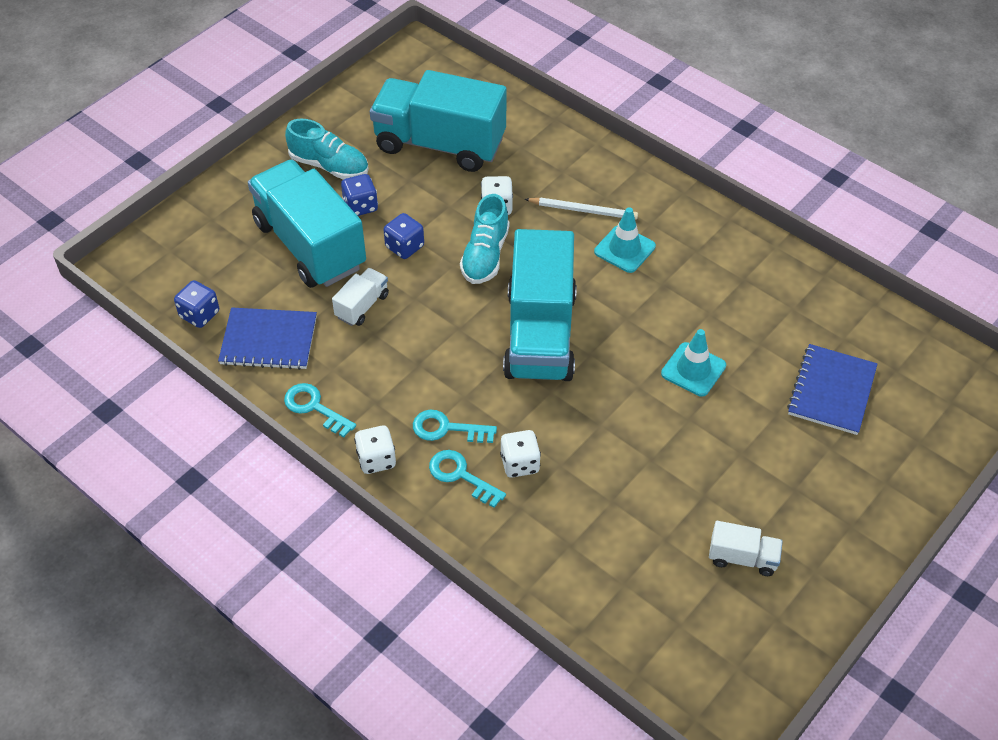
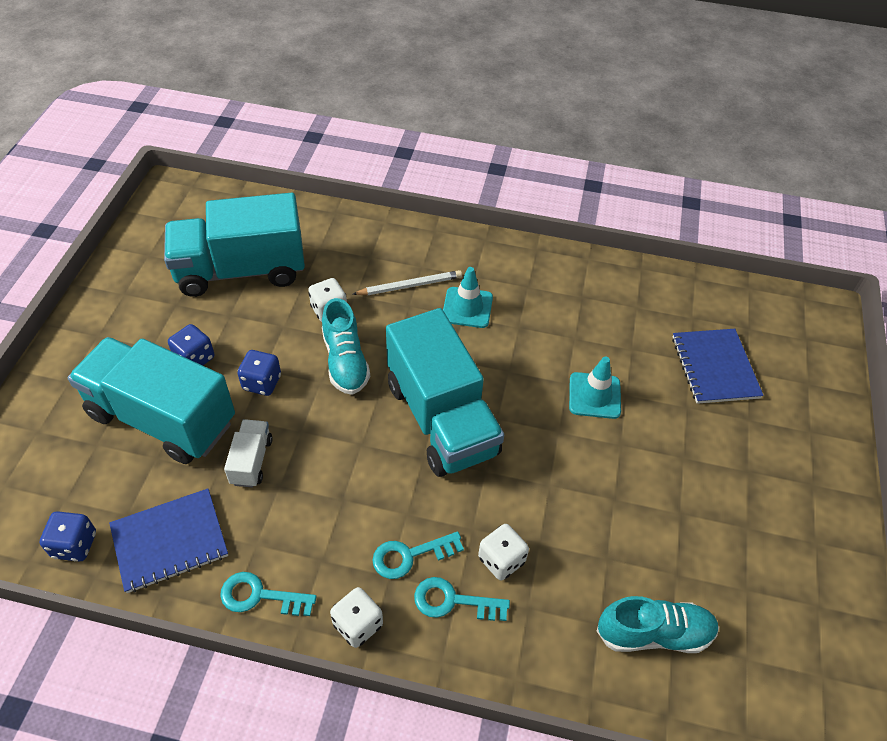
camera: 30 degrees left, 0 degrees up
turquoise shoe [285,119,369,180] -> turquoise shoe moved to [597,596,719,653]
white truck [709,521,783,576] -> none

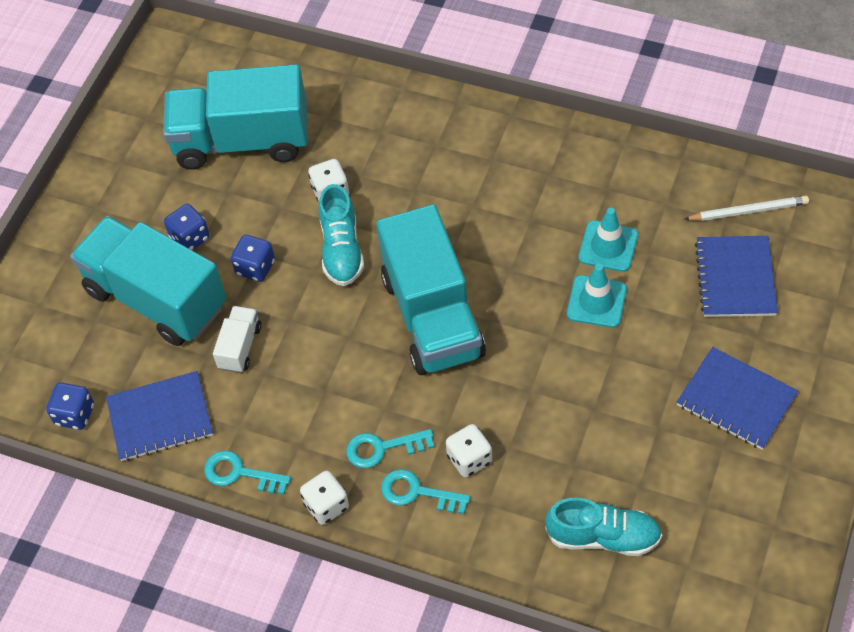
camera: 15 degrees right, 5 degrees up
white pencil [352,270,462,295] -> white pencil moved to [684,196,809,221]
turquoise traffic cone [443,267,493,328] -> turquoise traffic cone moved to [578,208,638,272]
none -> blue notebook [677,347,798,450]

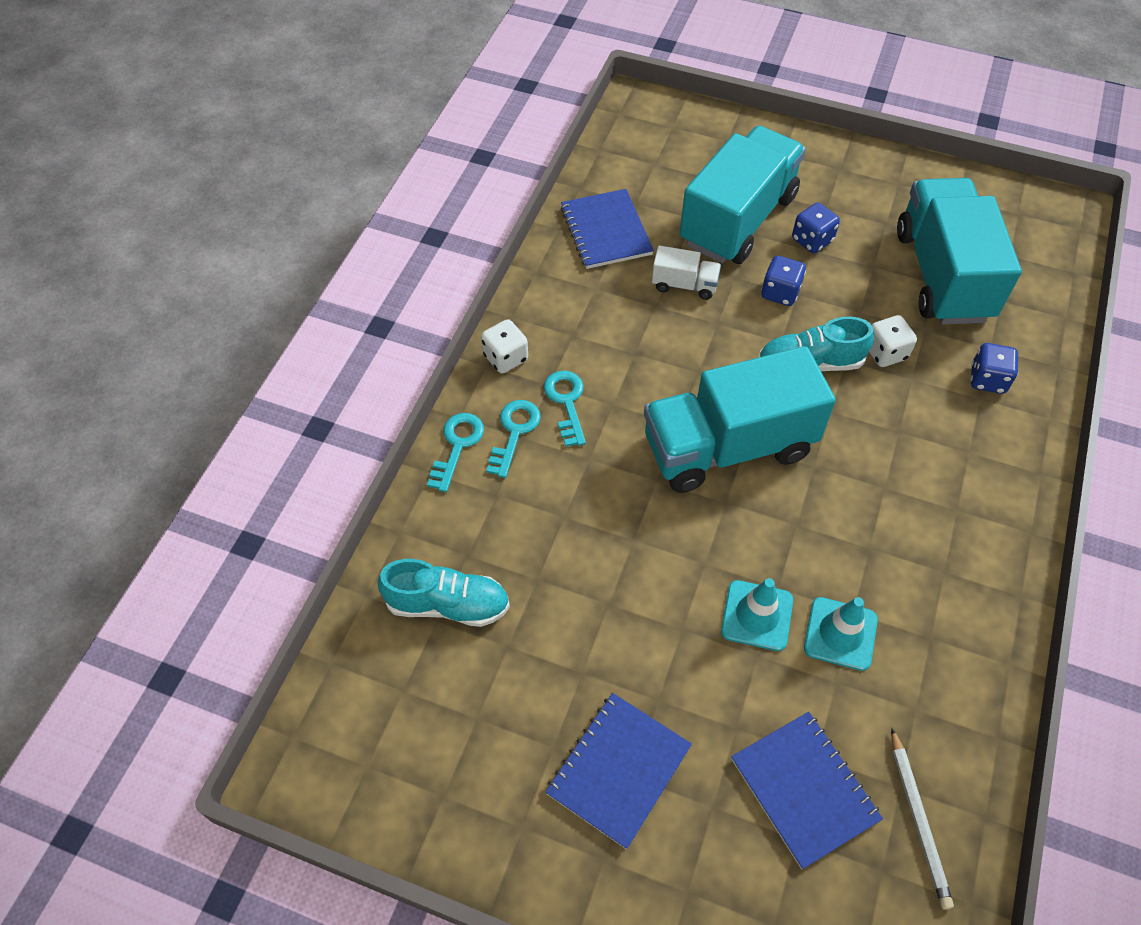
camera: 85 degrees right, 0 degrees up
blue dice [46,382,94,430] -> blue dice moved to [970,343,1018,394]
turquoise key [204,450,291,495] -> turquoise key moved to [427,413,484,492]
white dice [446,424,492,477] -> none
turquoise shoe [545,498,662,556] -> turquoise shoe turned 90 degrees counterclockwise [378,559,510,627]
blue notebook [695,236,778,317] -> blue notebook turned 60 degrees clockwise [731,712,883,869]

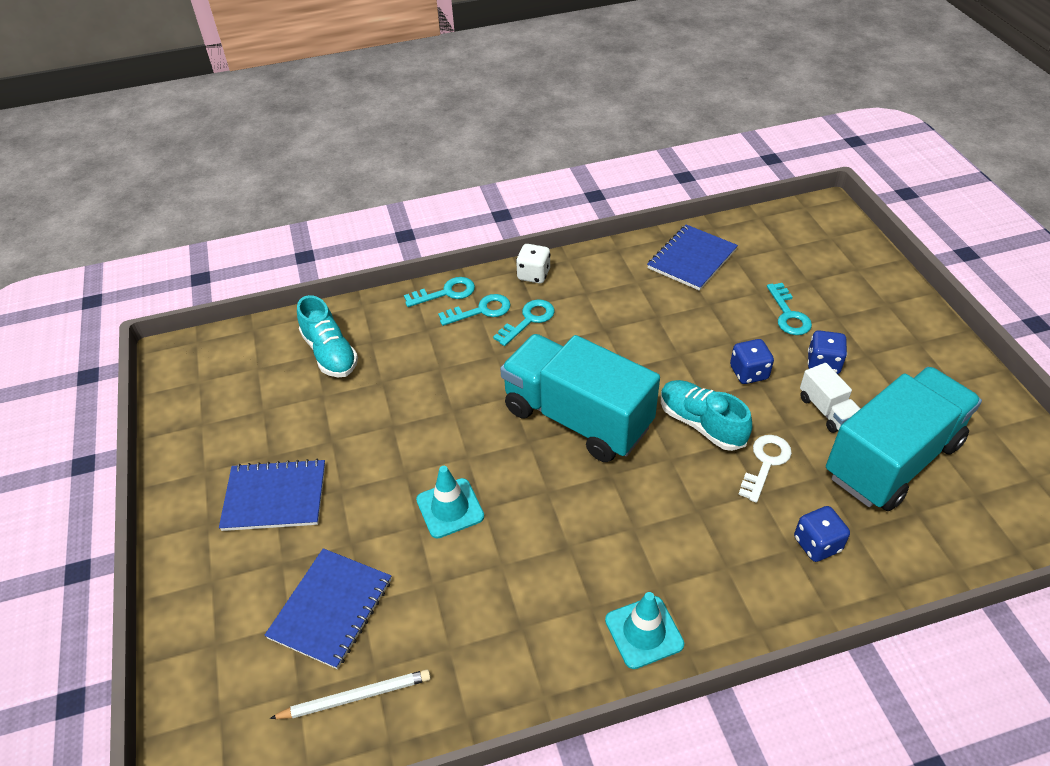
camera: 55 degrees right, 10 degrees down
white truck [652,245,721,300] -> white truck moved to [800,363,860,433]
turquoise truck [680,126,806,264] -> turquoise key [767,283,812,335]
turquoise traffic cone [804,597,878,671] -> turquoise traffic cone moved to [605,592,684,669]
white dice [869,315,917,367] -> white key [738,435,792,503]
white pencil [891,728,954,910] -> white pencil turned 150 degrees counterclockwise [270,669,431,719]

